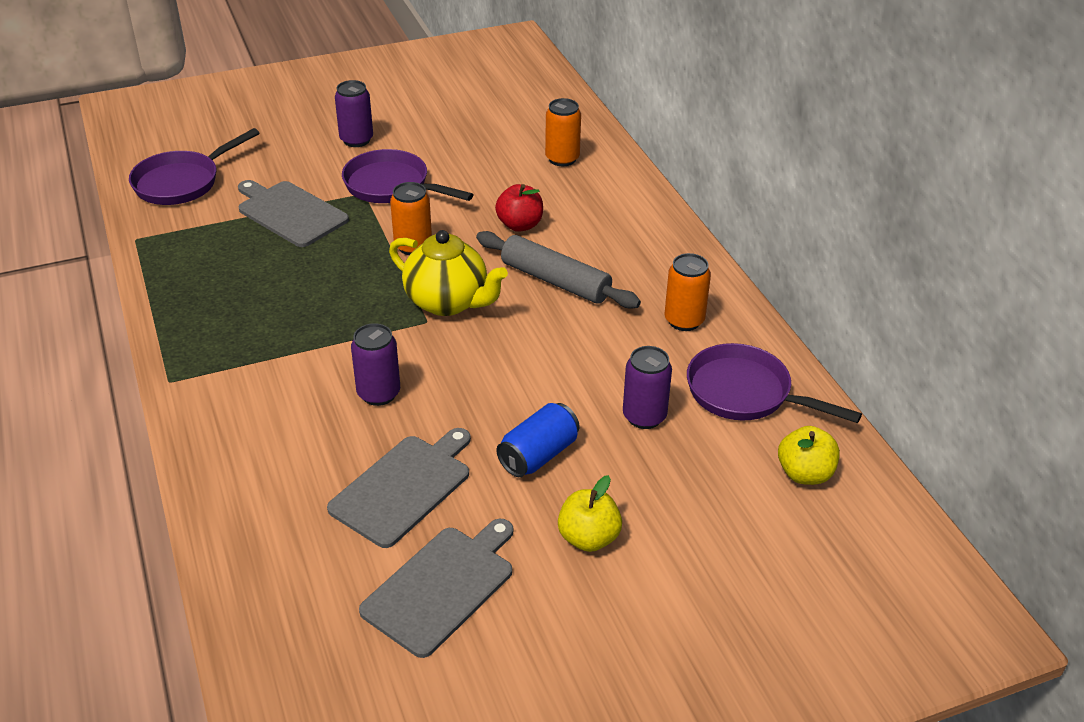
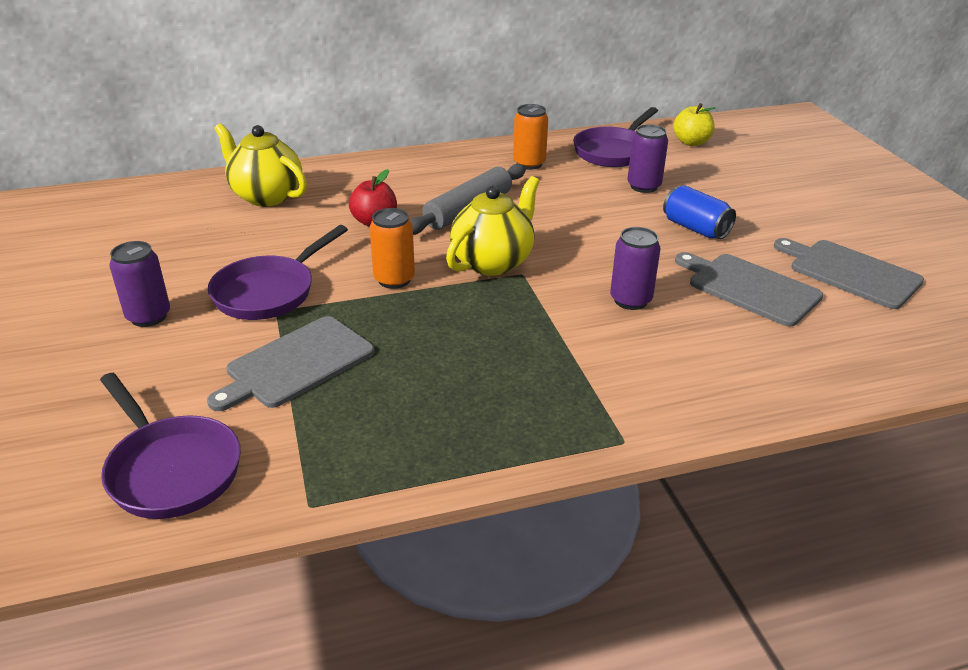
camera: 85 degrees left, 5 degrees down
orange can [545,98,581,166] -> yellow teapot [214,123,307,207]
yellow apple [558,475,622,552] -> none

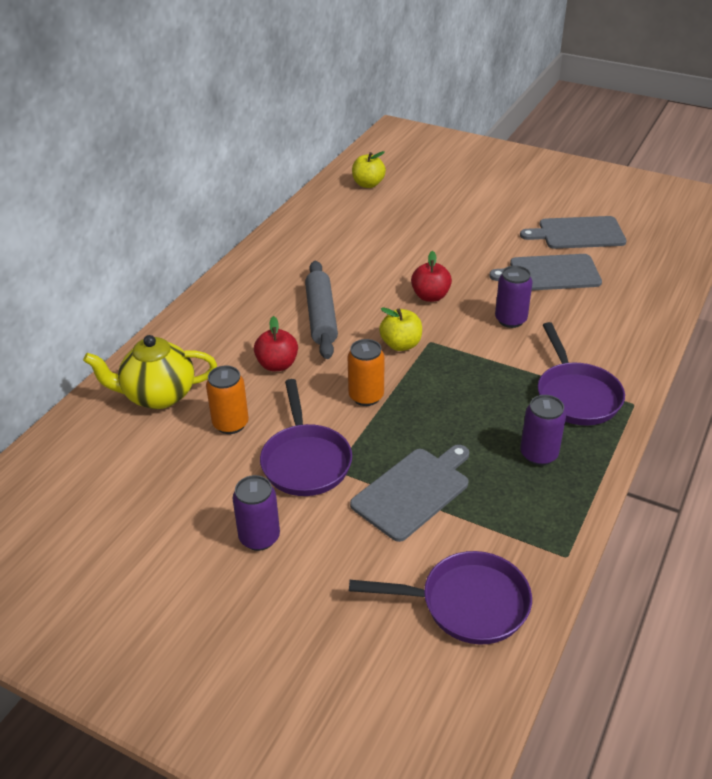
camera: 45 degrees left, 5 degrees up
grey cutting board [207,316,374,411] -> grey cutting board turned 135 degrees counterclockwise [350,445,469,542]
yellow teapot [446,176,540,276] -> yellow apple [379,307,422,351]
orange can [513,104,548,170] -> orange can moved to [206,366,249,434]
purple pan [573,107,658,167] -> purple pan moved to [538,322,625,425]
purple can [627,124,668,193] -> purple can moved to [520,395,566,466]
blue can [663,185,736,239] -> none
none -> red apple [411,251,452,302]

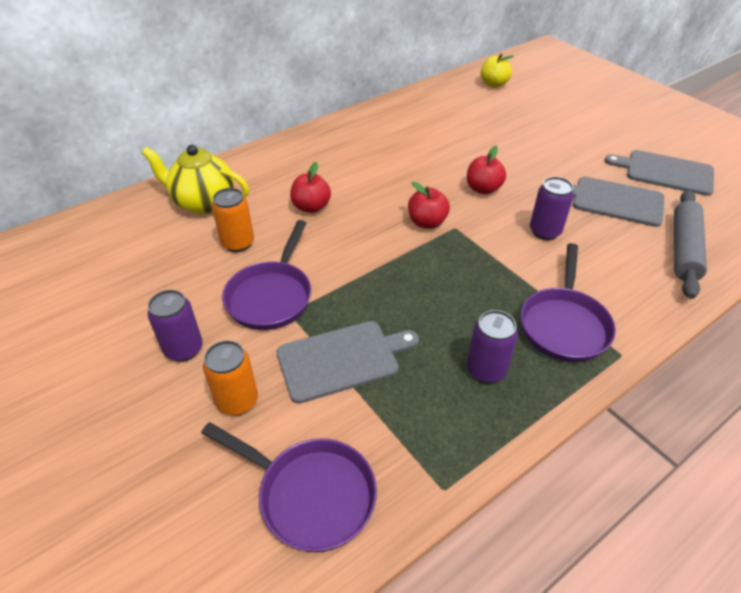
camera: 25 degrees right, 5 degrees up
grey rolling pin [305,261,338,359] -> grey rolling pin moved to [674,190,707,299]
orange can [348,339,385,406] -> orange can moved to [203,340,258,416]
yellow apple [379,307,422,351] -> red apple [408,181,450,229]

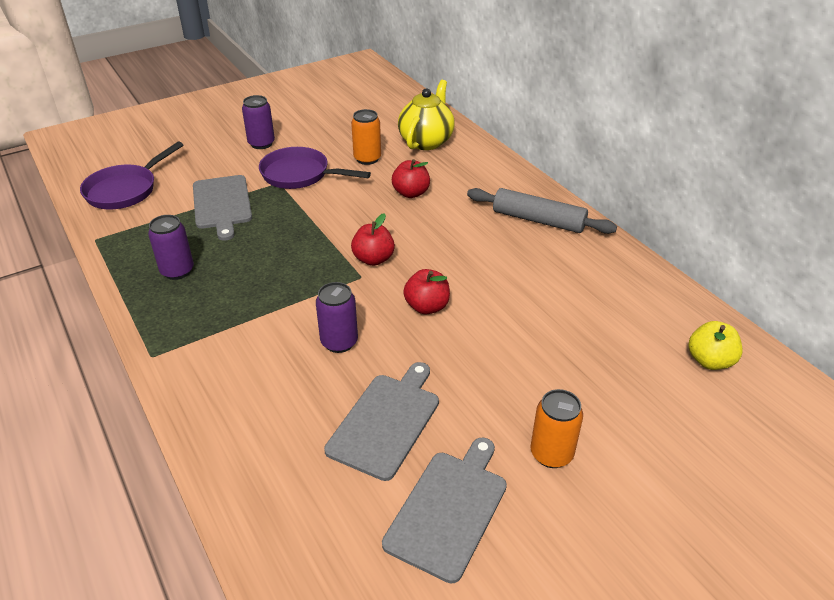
camera: 95 degrees right, 5 degrees down
orange can [203,340,258,416] -> orange can moved to [530,389,583,468]
purple pan [520,243,616,362] -> none
grey rolling pin [674,190,707,299] -> grey rolling pin moved to [467,188,617,234]

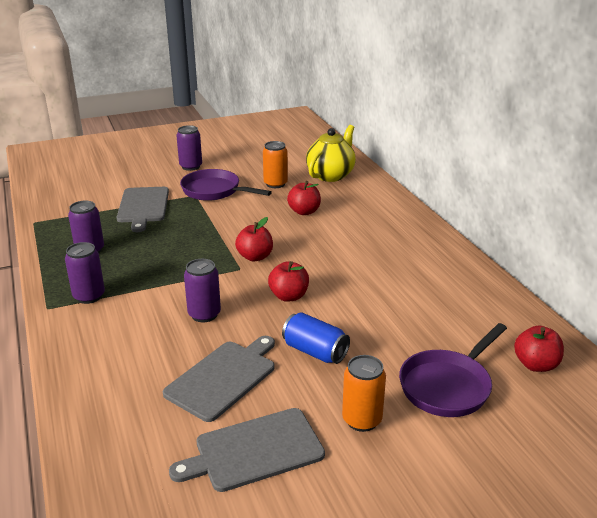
camera: 10 degrees right, 10 degrees down
purple pan [80,142,183,209] -> purple pan moved to [399,323,507,417]
grey cutting board [382,438,507,583] -> grey cutting board turned 150 degrees counterclockwise [169,408,325,492]
grey rolling pin [467,188,617,234] -> none
yellow apple [689,321,743,370] -> red apple [514,326,564,372]
none -> purple can [65,242,105,304]
none -> blue can [282,312,350,364]

